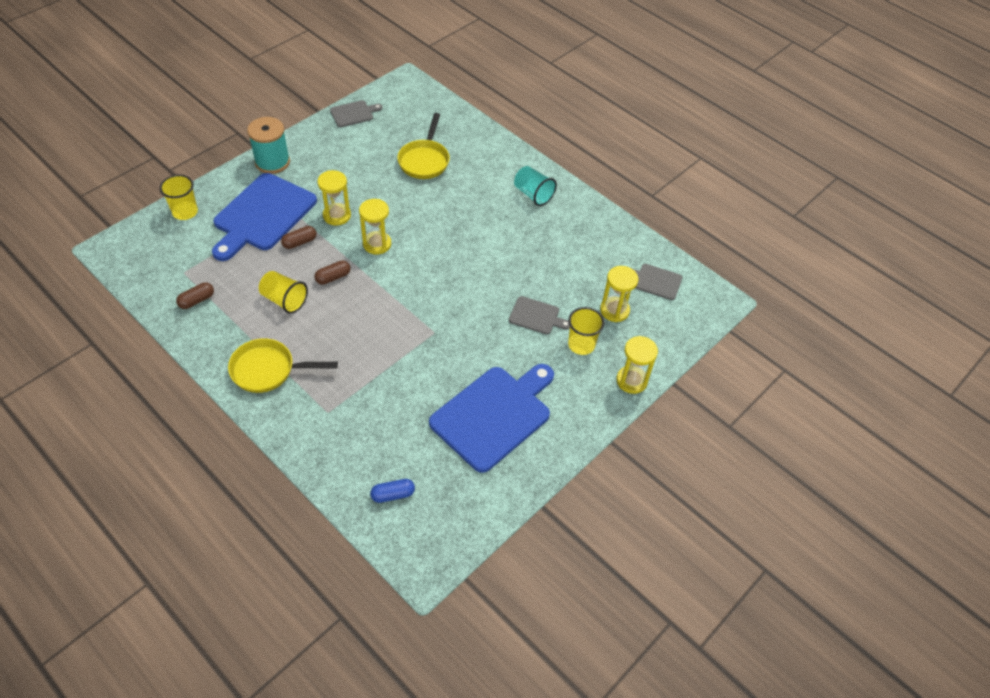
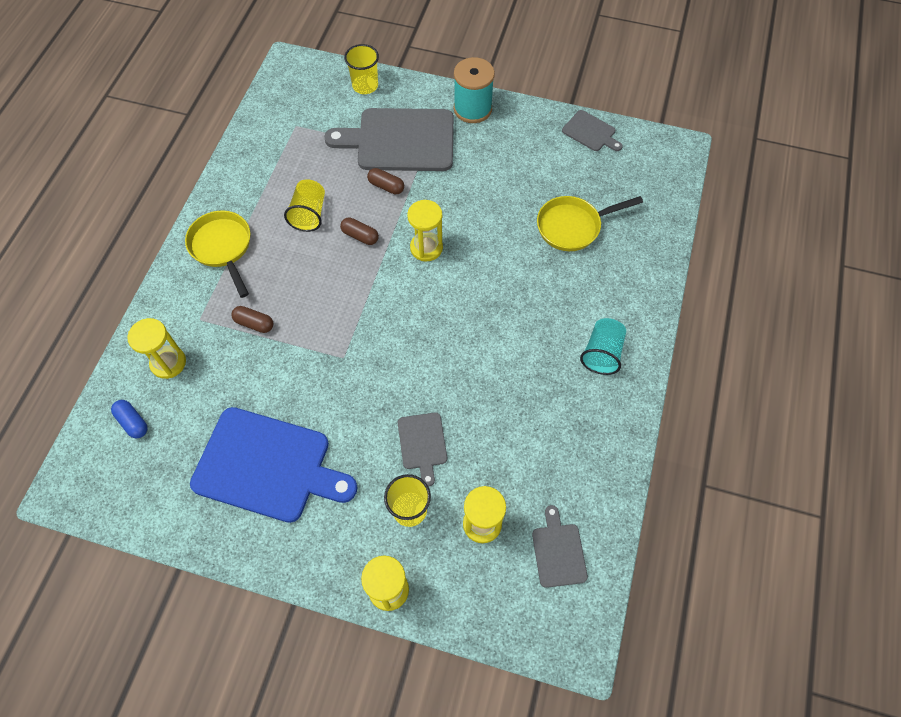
camera: 65 degrees right, 10 degrees up
brown capsule [176,282,214,309] -> brown capsule moved to [231,306,273,333]
blue cutting board [212,173,317,261] -> grey cutting board [324,108,454,171]
yellow hourglass [317,170,351,226] -> yellow hourglass moved to [127,318,186,379]

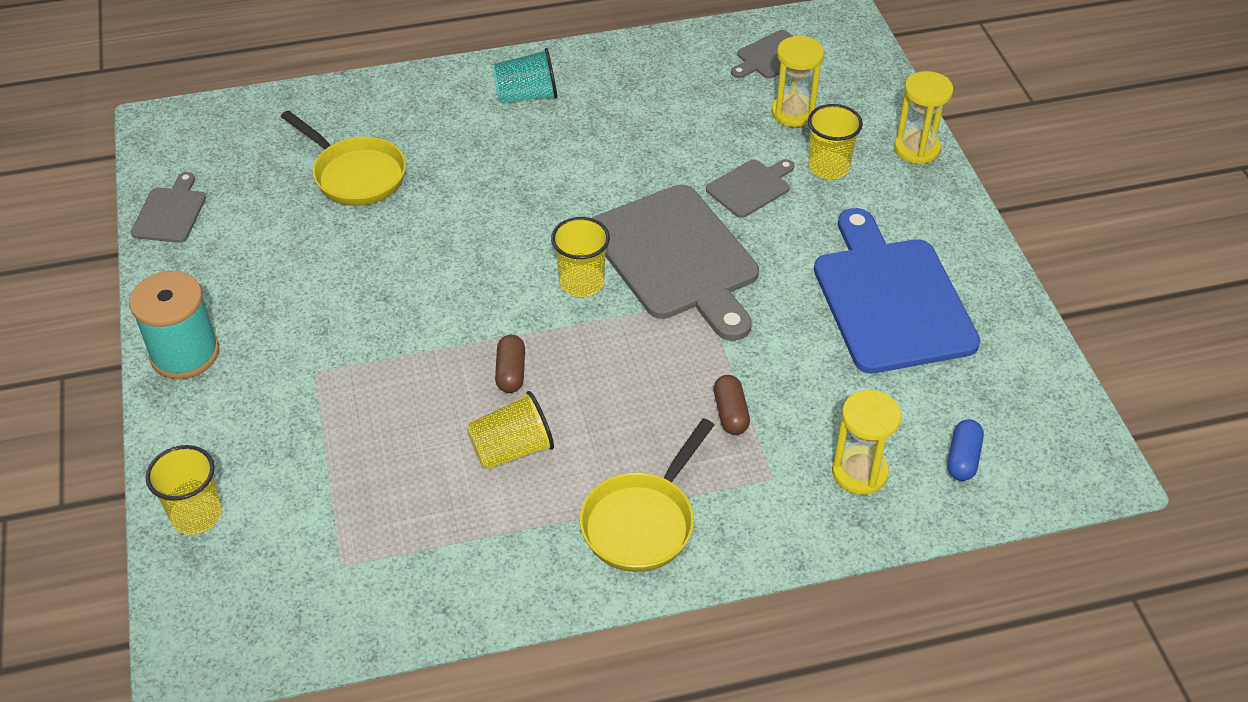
camera: 120 degrees left, 15 degrees down
grey cutting board [324,108,454,171] -> grey cutting board moved to [592,184,759,341]
brown capsule [367,168,404,194] -> none
yellow hourglass [407,200,443,262] -> none
none -> yellow cup [551,217,610,297]

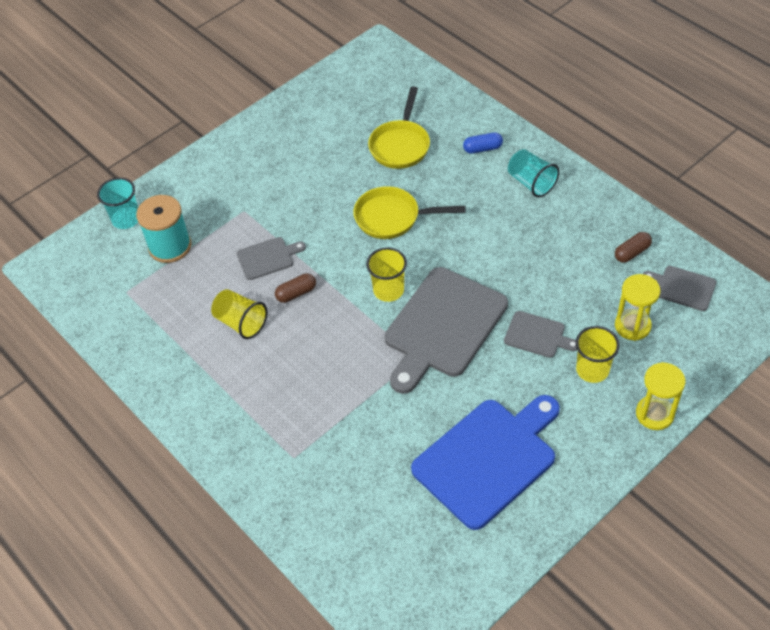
camera: 65 degrees right, 5 degrees up
turquoise spool [129,271,219,379] -> turquoise spool moved to [136,195,191,263]
grey cutting board [131,172,206,243] -> grey cutting board moved to [237,237,306,280]
yellow cup [146,445,222,535] -> turquoise cup [97,178,138,229]
yellow pan [580,418,714,572] -> yellow pan moved to [354,186,465,239]
brown capsule [714,375,750,435] -> brown capsule moved to [615,232,652,263]
yellow hourglass [832,390,902,495] -> none
blue capsule [947,419,984,481] -> blue capsule moved to [463,132,503,154]

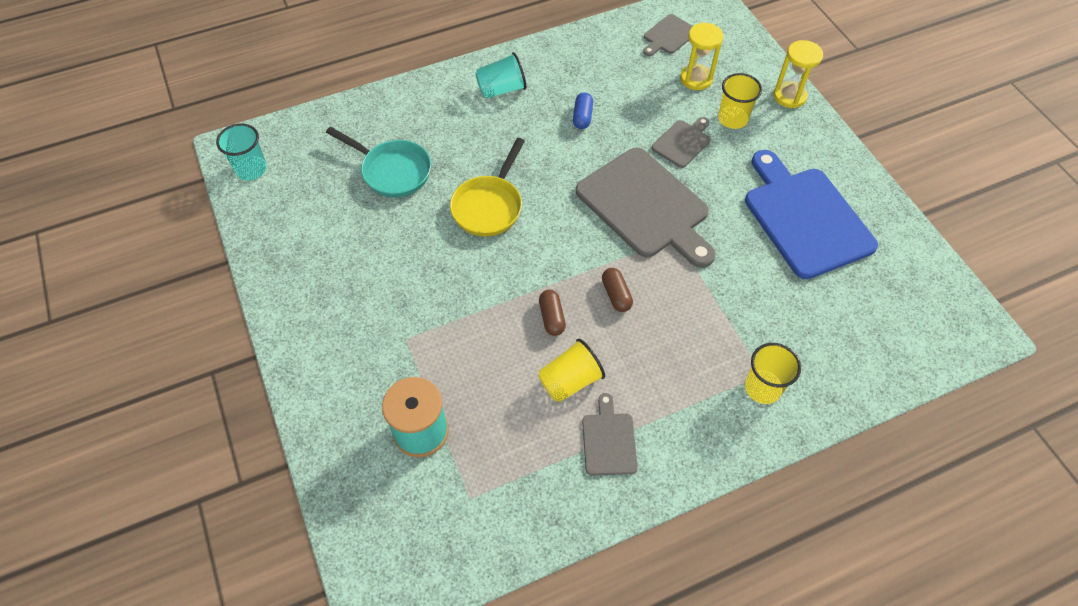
camera: 75 degrees left, 5 degrees up
turquoise cup [97,178,138,229] -> turquoise cup moved to [216,123,267,180]
grey cutting board [237,237,306,280] -> grey cutting board moved to [582,393,638,476]
yellow cup [366,247,407,302] -> yellow cup moved to [745,343,801,404]
yellow pan [368,86,430,169] -> turquoise pan [326,127,431,198]
blue capsule [463,132,503,154] -> blue capsule moved to [573,92,593,129]
brown capsule [615,232,652,263] -> brown capsule moved to [602,268,633,312]

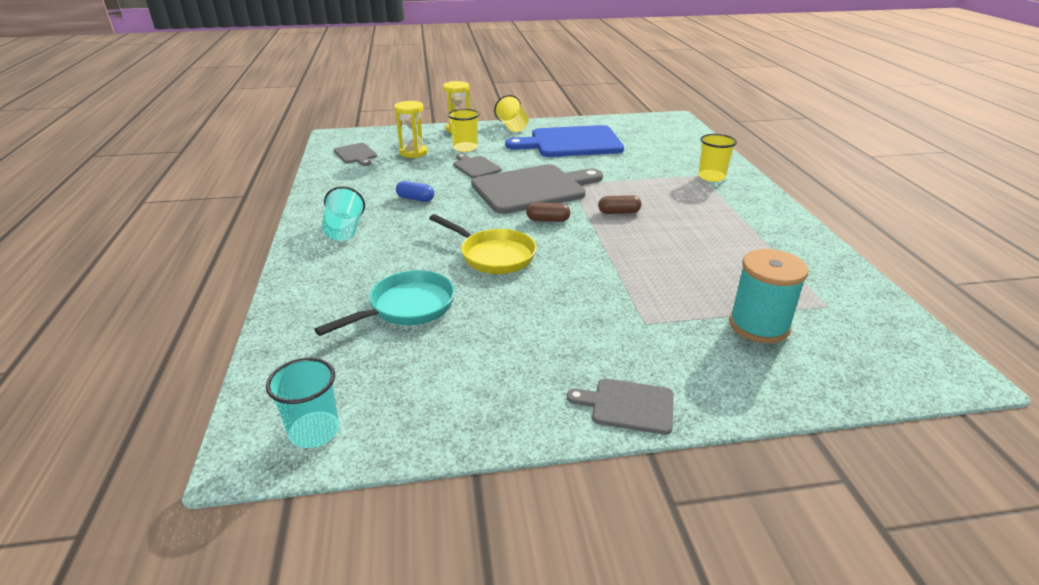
camera: 75 degrees left, 25 degrees down
brown capsule [539,289,566,336] -> brown capsule moved to [526,203,570,222]
yellow cup [539,339,605,402] -> yellow cup moved to [494,95,528,132]
grey cutting board [582,393,638,476] -> grey cutting board moved to [567,379,674,435]

